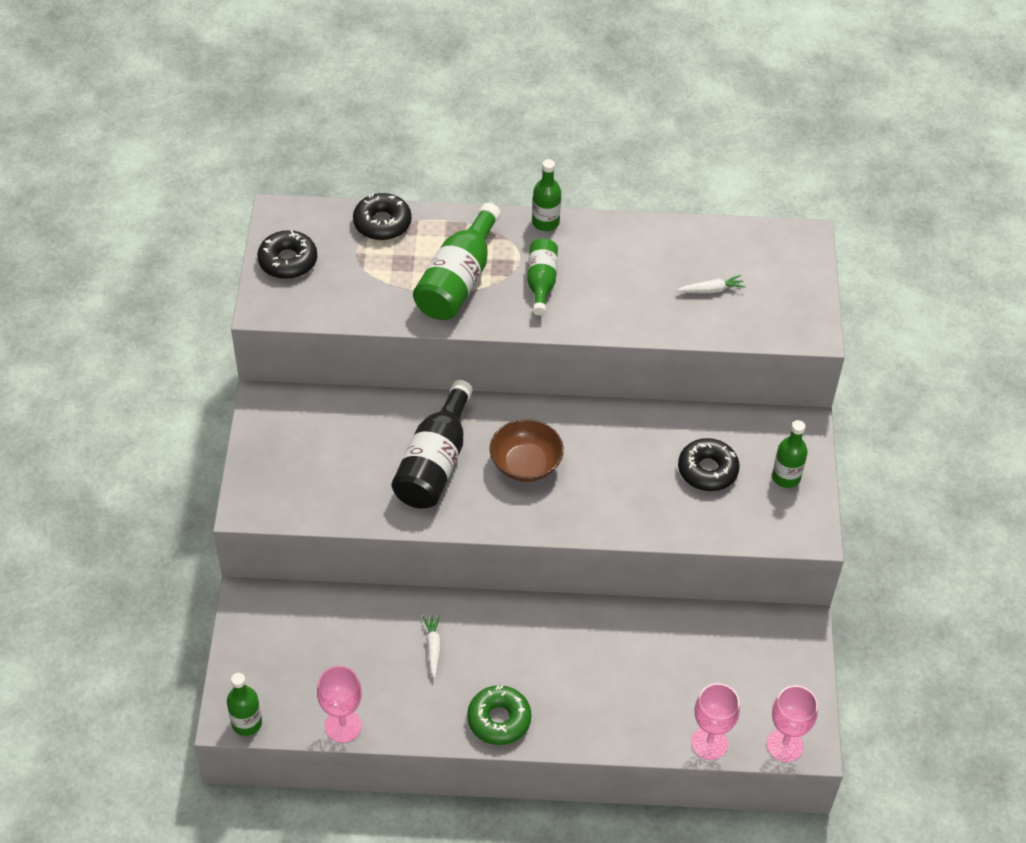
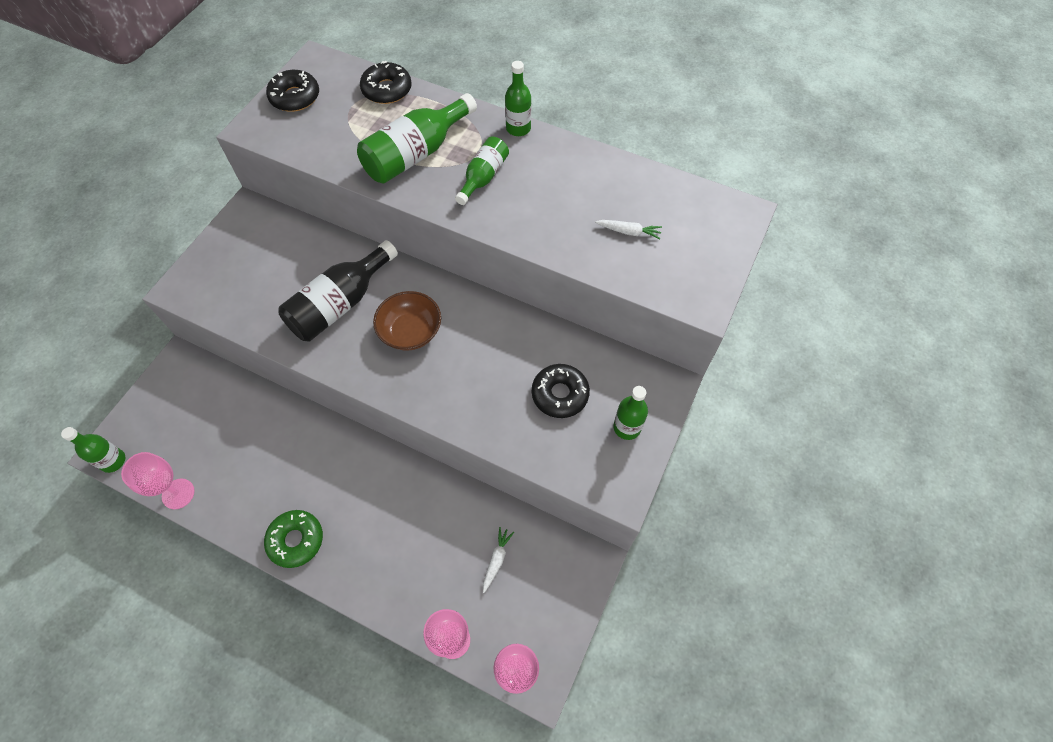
camera: 25 degrees right, 10 degrees up
white carrot [423,615,441,678] -> white carrot moved to [483,527,514,593]

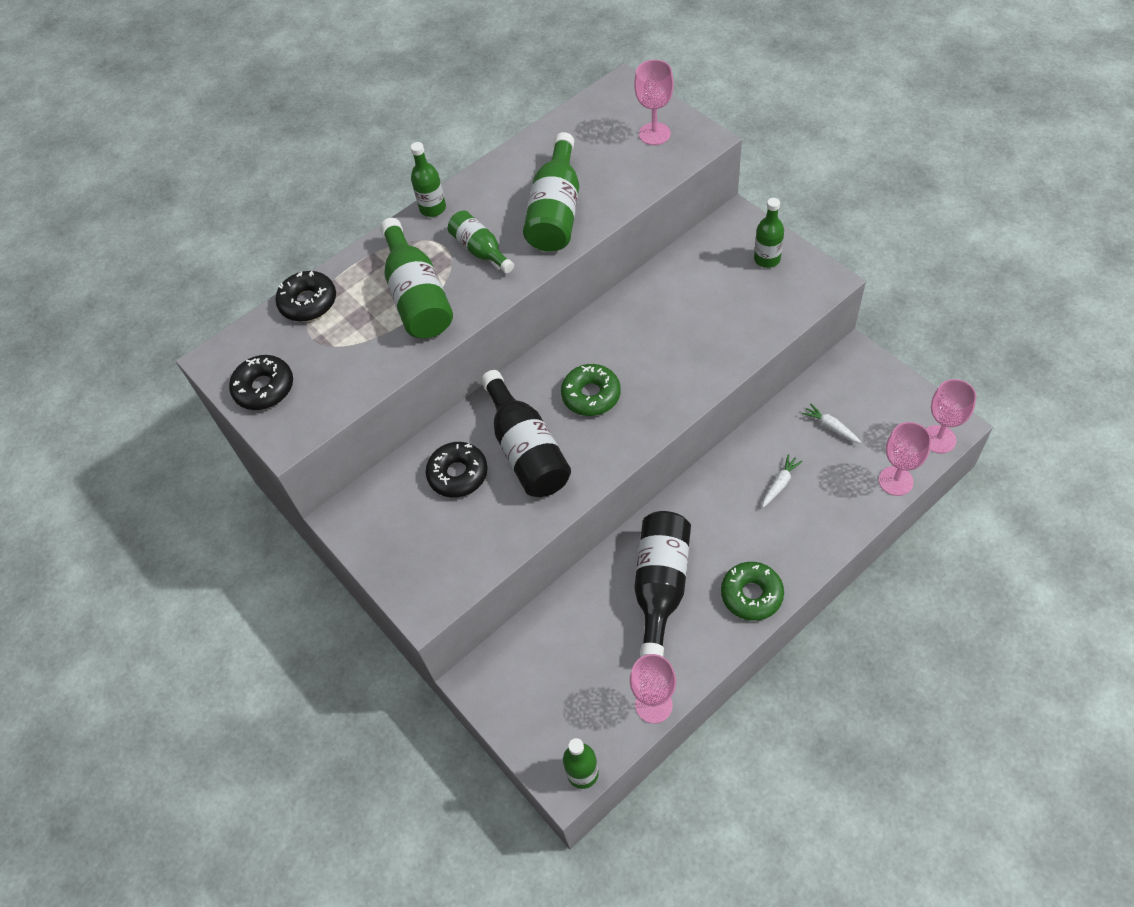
camera: 60 degrees left, 5 degrees down
brown bowl [373,291,441,351] -> green donut [561,364,621,416]
black donut [532,364,590,418] -> black donut moved to [426,442,488,498]
white carrot [595,220,662,239] -> white carrot moved to [762,454,803,508]
none -> green bottle [523,132,579,252]
none -> pink goblet [634,60,674,145]
none -> black bottle [634,511,691,657]

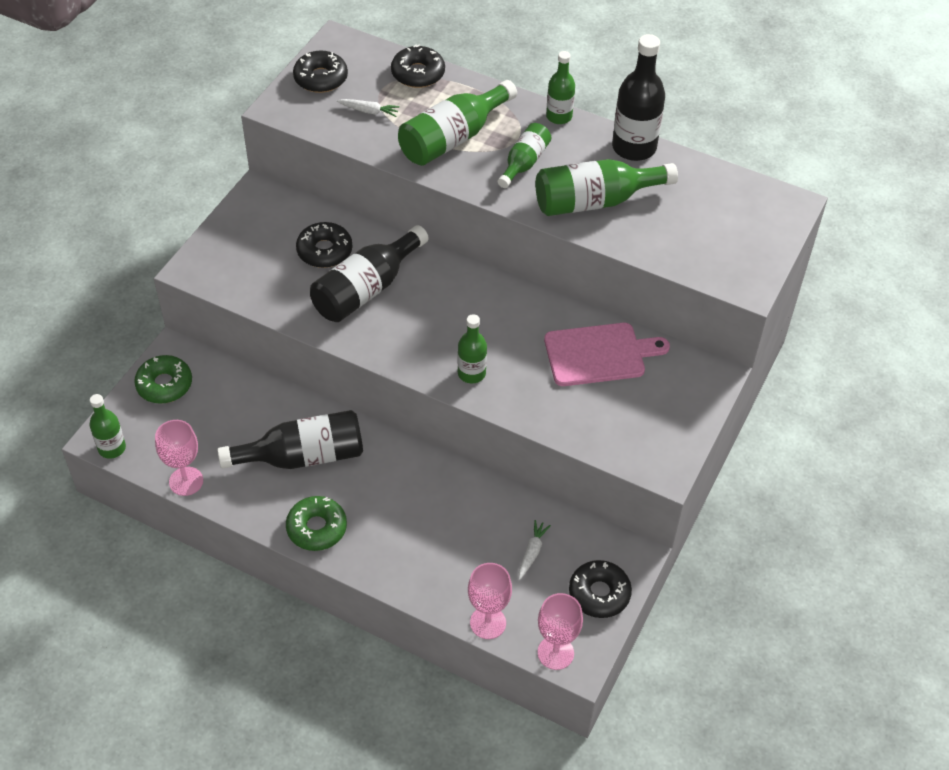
camera: 60 degrees right, 5 degrees down
green donut [561,364,621,416] -> green donut moved to [134,355,192,404]
pink goblet [634,60,674,145] -> none
green bottle [754,198,784,268] -> green bottle moved to [457,314,487,384]
white carrot [762,454,803,508] -> white carrot moved to [337,99,400,117]
none -> pink cutting board [544,323,670,386]
none -> black donut [569,560,632,618]
none -> black bottle [612,34,665,161]

